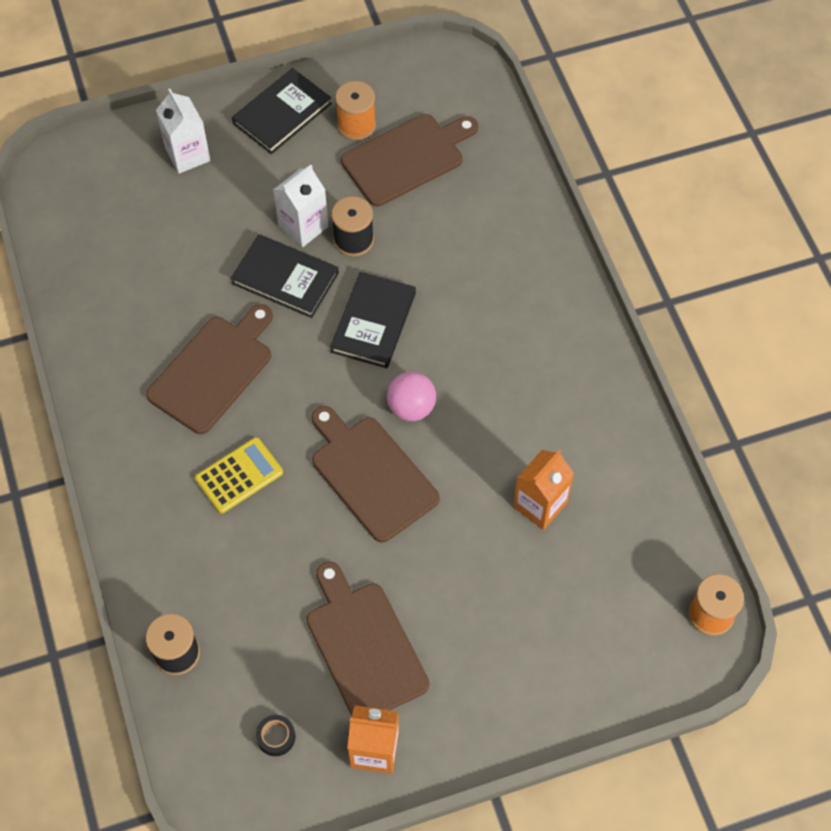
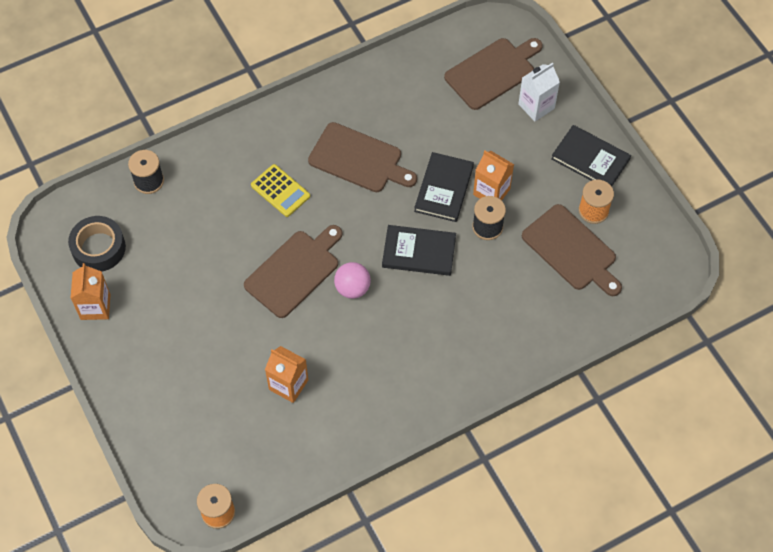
camera: 80 degrees right, 0 degrees up
black tape [256,715,295,756] -> black tape [68,216,126,271], size x2.12
white carton [273,164,328,247] -> orange carton [473,151,514,201]
brown cutting board [306,562,430,716] -> brown cutting board moved to [444,38,543,110]

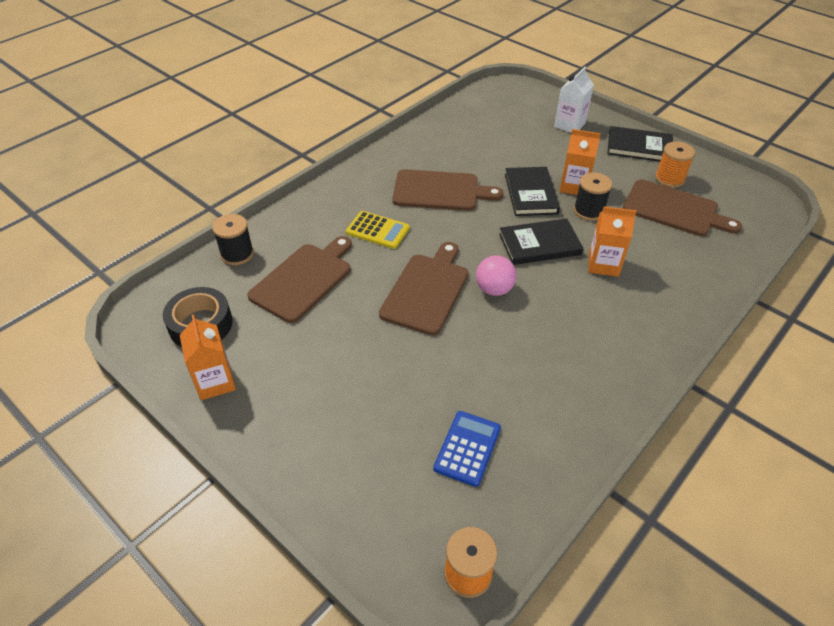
camera: 20 degrees left, 15 degrees down
orange carton [265,346,308,403] -> orange carton moved to [589,207,637,277]
brown cutting board [444,38,543,110] -> brown cutting board moved to [247,236,352,323]
none -> blue calculator [433,411,501,487]

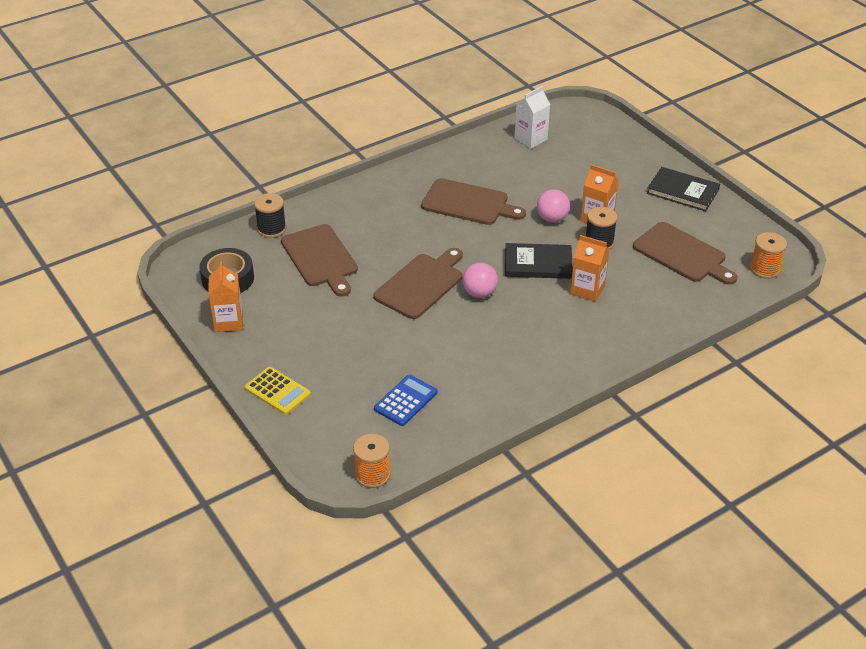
camera: 15 degrees right, 5 degrees down
brown cutting board [247,236,352,323] -> brown cutting board turned 105 degrees clockwise [281,224,358,297]
yellow calculator [346,211,410,249] -> yellow calculator moved to [245,367,311,415]
black book [505,167,560,216] -> pink ball [537,189,570,223]
white carton [554,67,594,133] -> white carton moved to [515,86,550,149]
orange spool [655,141,695,188] -> orange spool moved to [750,232,787,279]

